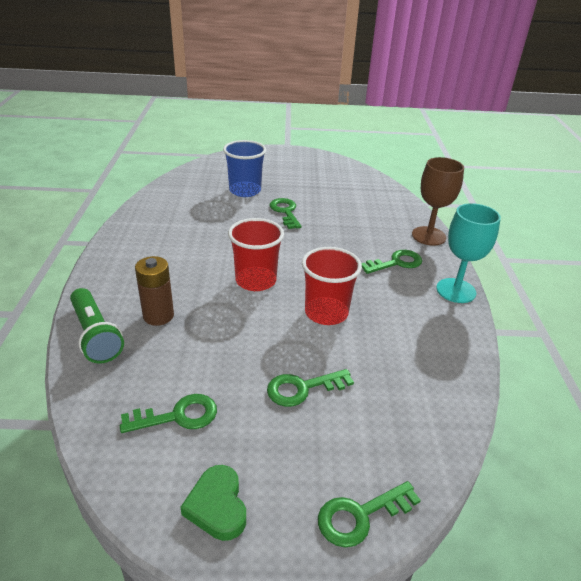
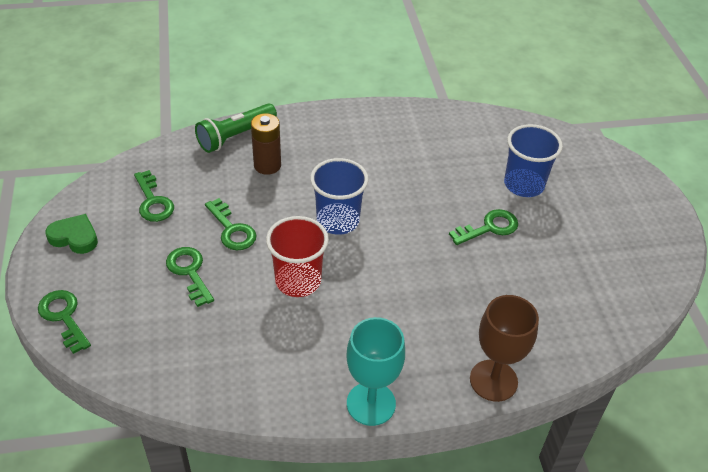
camera: 80 degrees right, 10 degrees up
green heart [180,465,246,541] -> green heart turned 45 degrees clockwise [46,214,98,254]
red cup [228,218,284,291] -> blue cup [310,158,369,235]
green key [362,250,422,274] -> green key moved to [205,198,257,250]

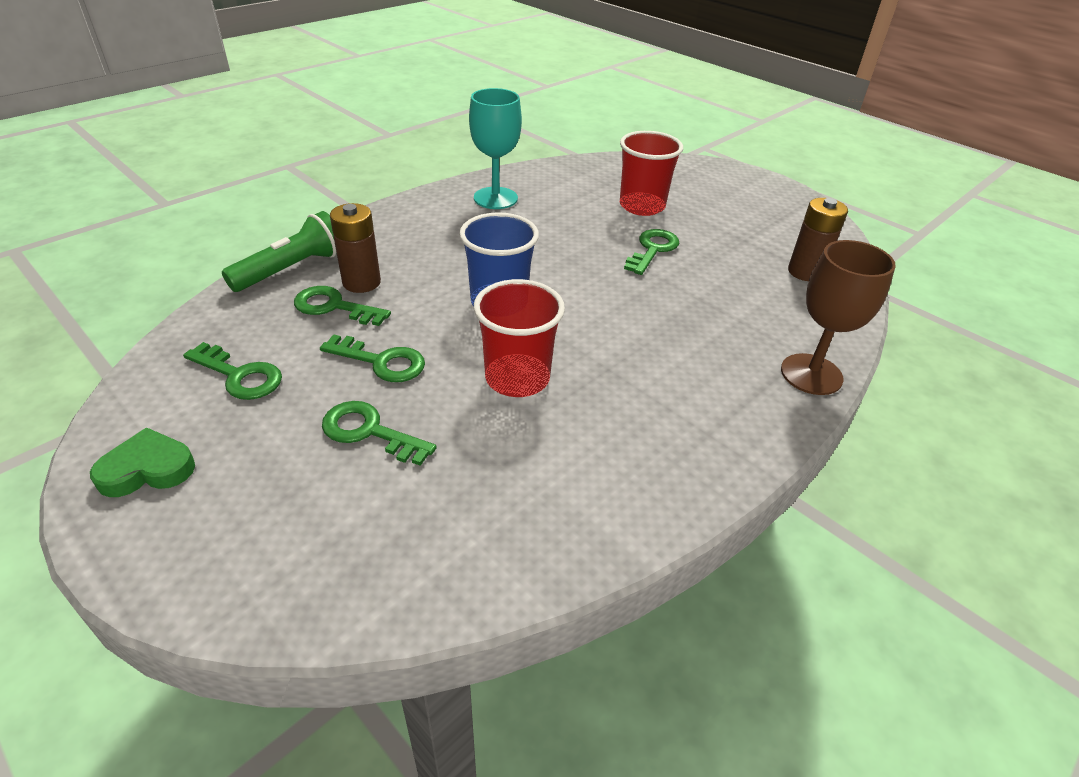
camera: 35 degrees left, 5 degrees down
green key [38,290,91,354] -> green key moved to [294,286,391,326]
green flashlight [195,103,277,153] -> green flashlight turned 150 degrees counterclockwise [222,211,336,292]
turquoise goblet [346,317,405,426] -> turquoise goblet moved to [469,88,522,209]
blue cup [504,124,563,197] -> red cup [620,131,683,216]
none -> brown battery [788,198,848,281]

